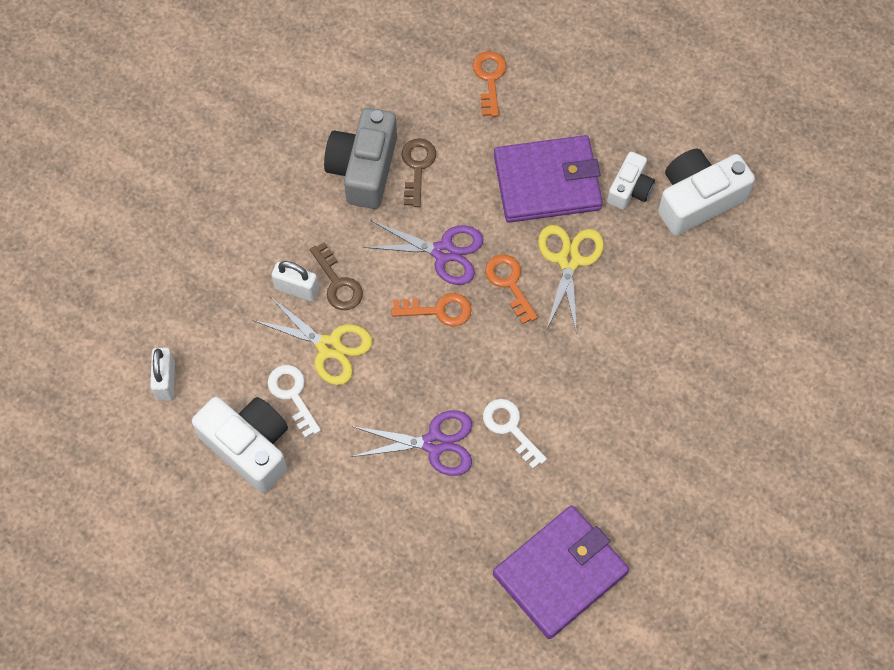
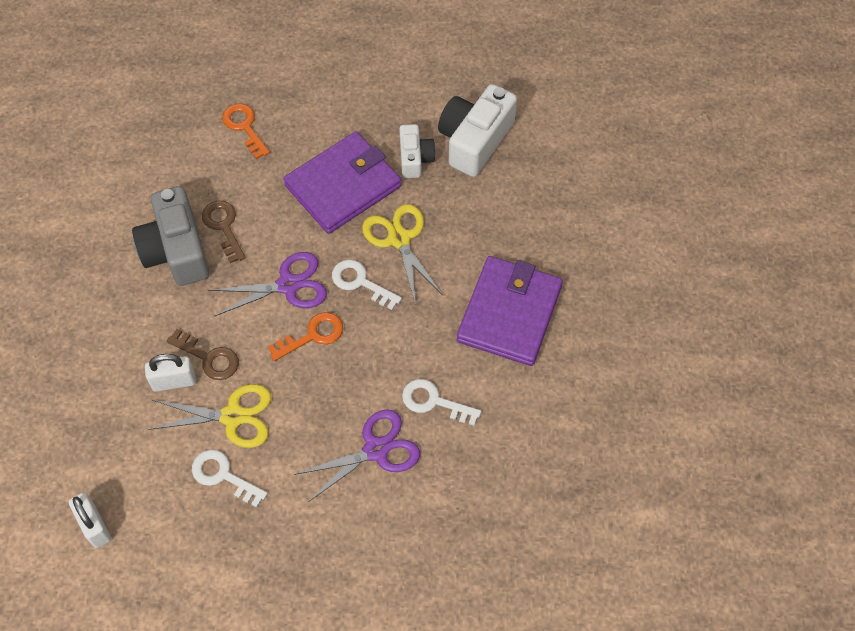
camera: 30 degrees left, 5 degrees down
white camera [192,397,288,493] -> none
orange key [485,255,538,324] -> white key [332,259,402,310]
purple wallet [493,506,629,639] -> purple wallet moved to [457,256,563,366]

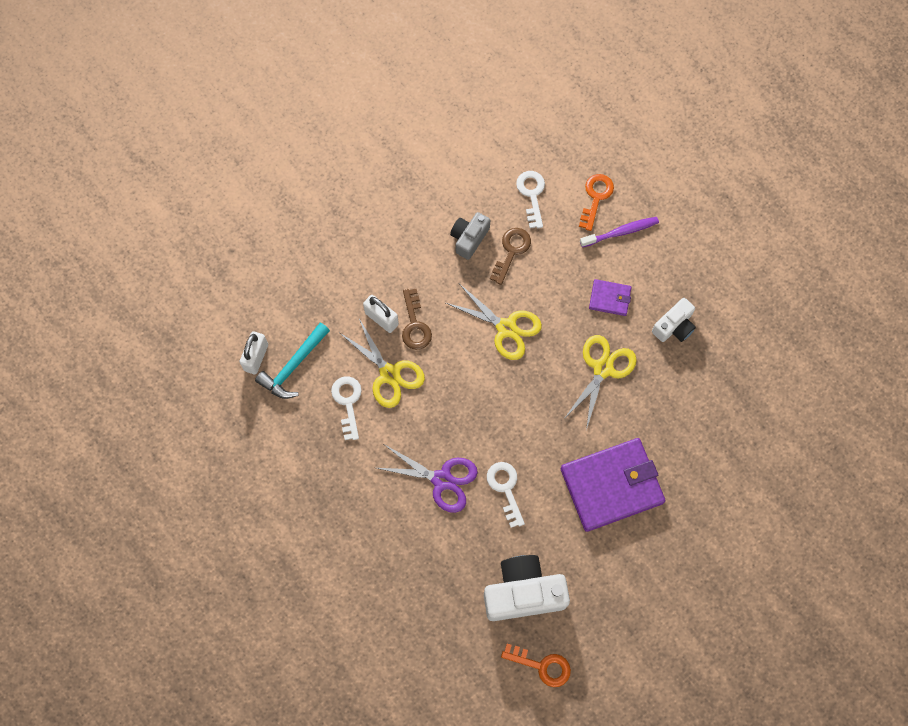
camera: 50 degrees right, 10 degrees up
grey camera [132,186,210,286] -> grey camera [450,212,490,260], size x0.58
purple scissors [208,252,327,317] -> yellow scissors [446,284,542,360]
orange key [268,312,343,361] -> orange key moved to [501,644,571,687]
purple wallet [283,132,401,234] -> purple wallet [589,279,632,316], size x0.47
white key [332,259,402,310] -> white key moved to [516,171,545,228]
white camera [438,84,517,177] -> white camera moved to [484,555,570,621]
none -> turquoise hammer [255,322,330,399]
none -> purple toothbrush [580,217,659,248]

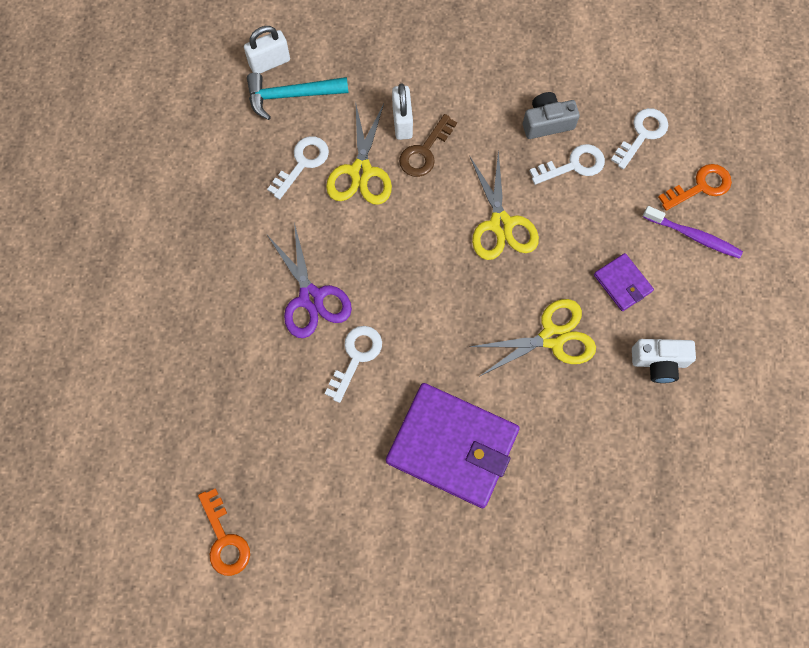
camera: 45 degrees right, 0 degrees up
white camera [484,555,570,621] -> none
brown key [490,228,531,285] -> white key [530,144,605,185]

